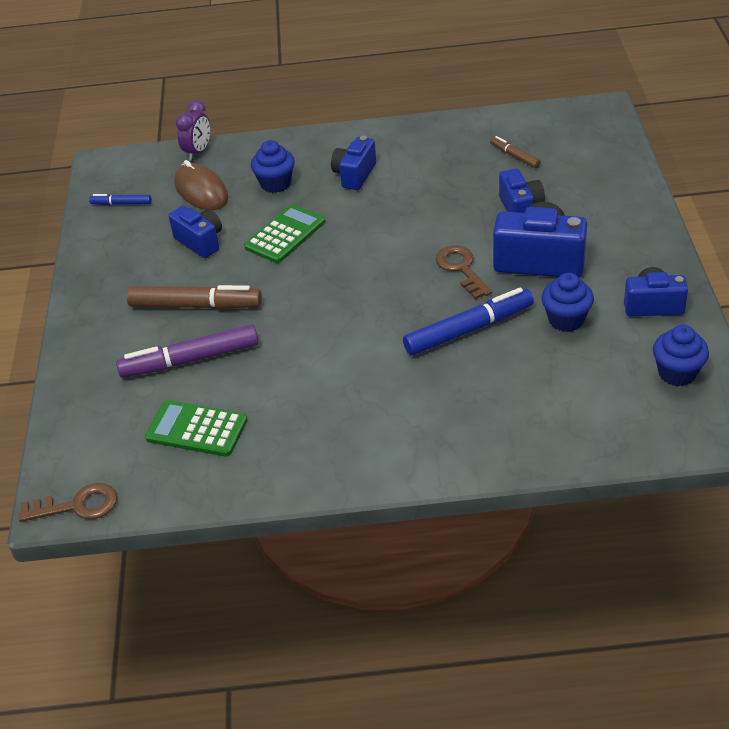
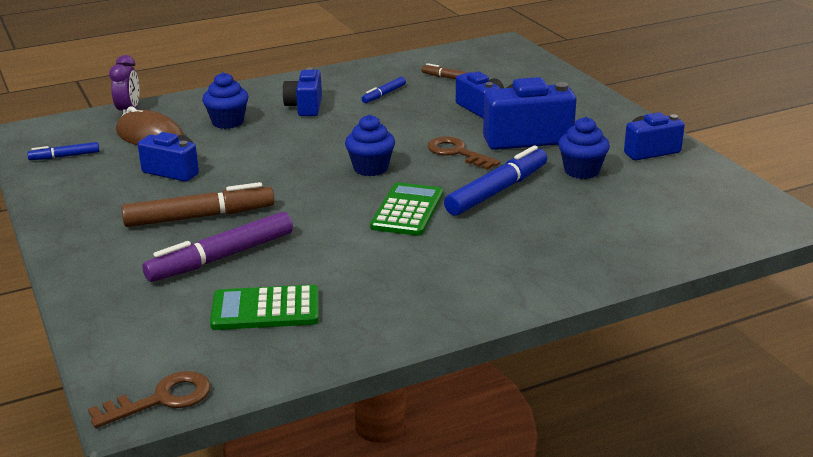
camera: 25 degrees left, 15 degrees down
green calculator [244,204,325,263] -> green calculator moved to [370,182,443,236]
blue cupcake [653,325,709,386] -> blue cupcake moved to [345,115,395,176]
none -> blue marker [362,77,406,103]

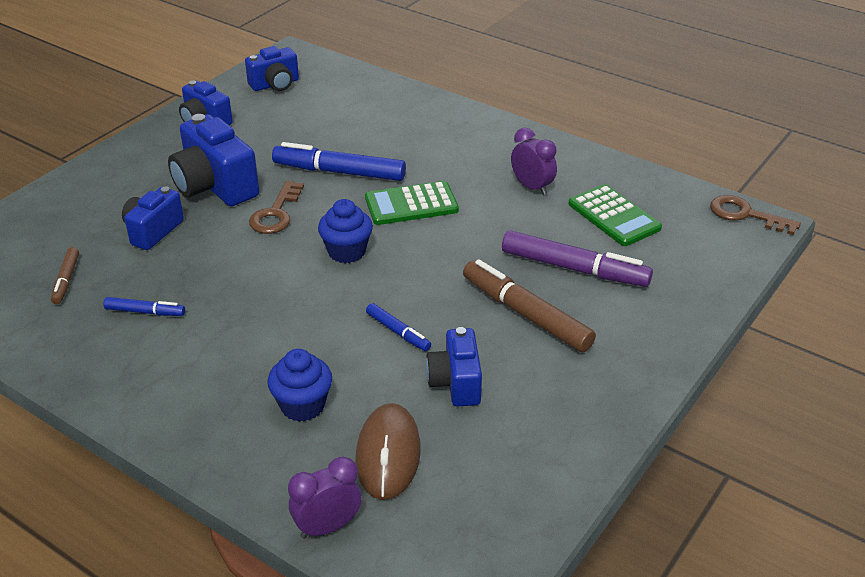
camera: 120 degrees left, 10 degrees up
blue marker [27,142,99,160] -> blue marker moved to [366,303,431,351]
blue camera [282,67,322,116] -> blue camera moved to [245,46,299,91]
blue cupcake [558,117,610,179] -> none
none -> purple clock [511,128,557,196]

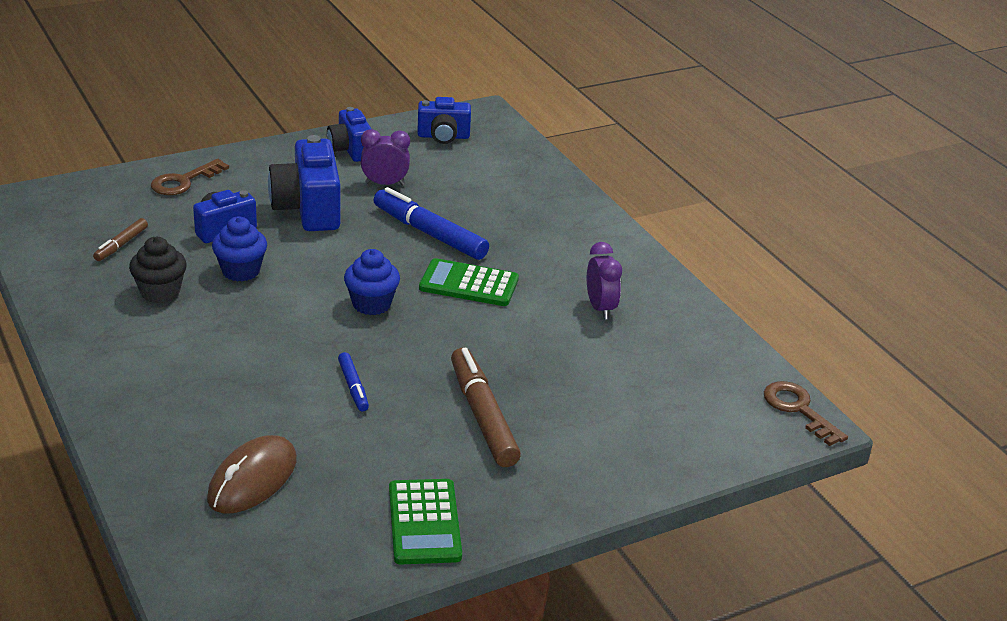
camera: 25 degrees right, 5 degrees down
blue marker [104,297,185,316] -> black cupcake [129,237,187,303]
brown key [249,181,304,234] -> brown key moved to [151,159,229,195]
blue cupcake [268,349,332,422] -> blue cupcake moved to [212,216,267,282]
purple clock [288,456,362,539] -> purple clock moved to [361,129,410,186]
blue camera [426,327,482,407] -> none
purple marker [502,230,653,287] -> none
green calculator [569,184,662,246] -> green calculator moved to [389,479,462,565]

